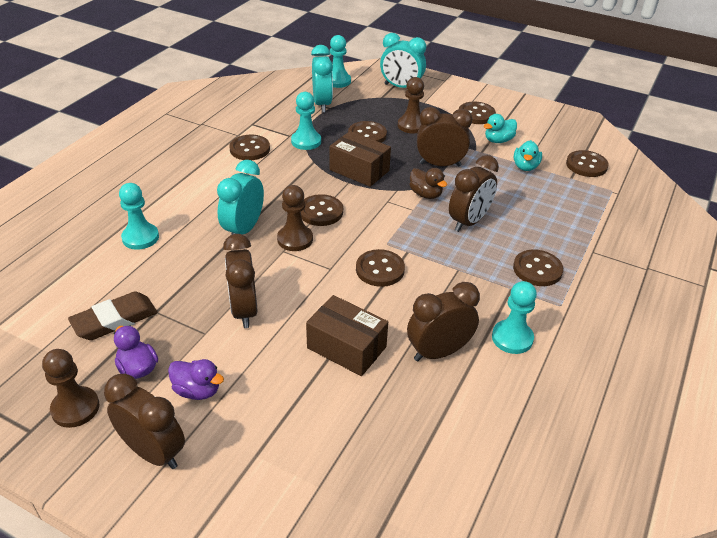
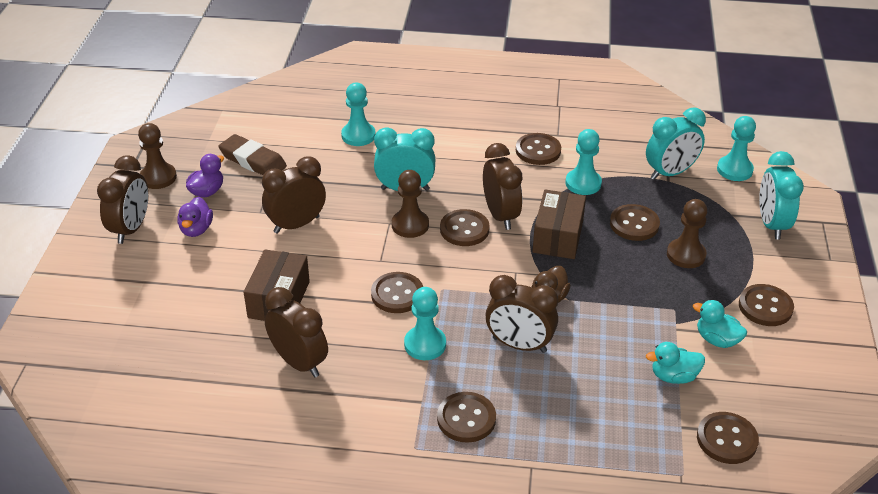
camera: 70 degrees right, 0 degrees up
brown clock [417,107,472,167] -> brown clock moved to [483,143,522,230]
turquoise pawn [492,281,537,354] -> turquoise pawn moved to [404,287,446,360]

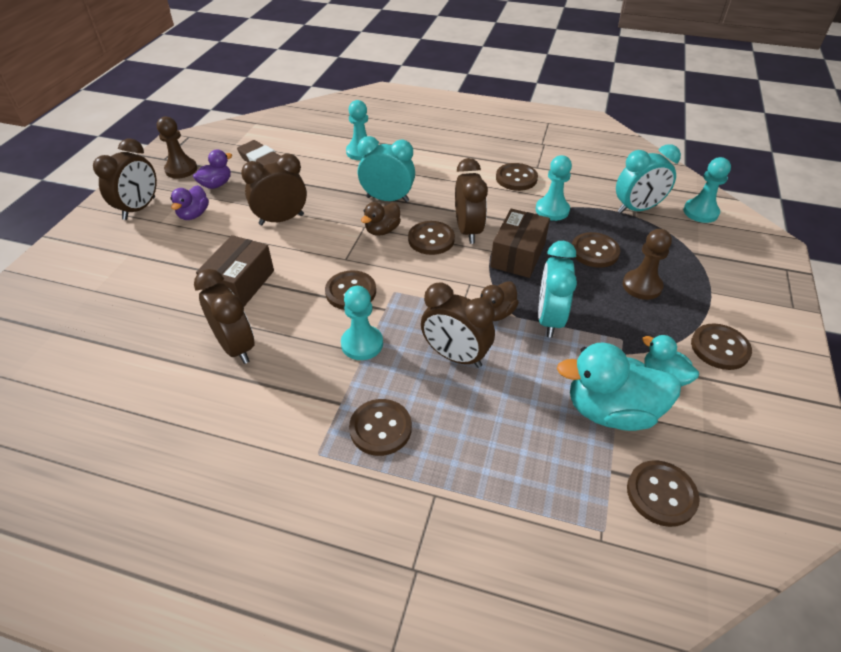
camera: 10 degrees right, 5 degrees up
brown pawn [392,170,429,238] -> brown duck [361,202,401,236]
turquoise duck [646,342,705,384] -> turquoise duck [557,343,681,431], size x1.82
turquoise clock [759,151,804,239] -> turquoise clock moved to [538,241,577,338]

